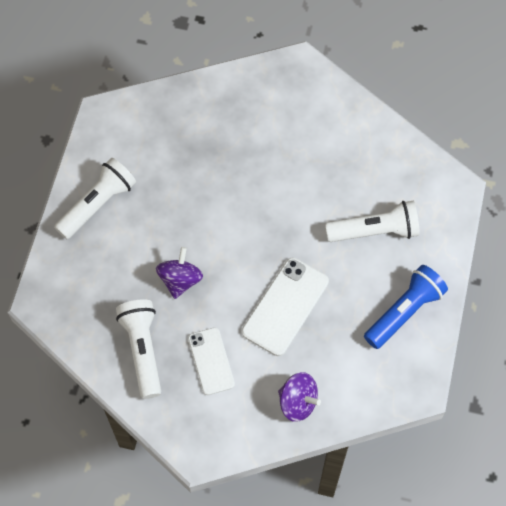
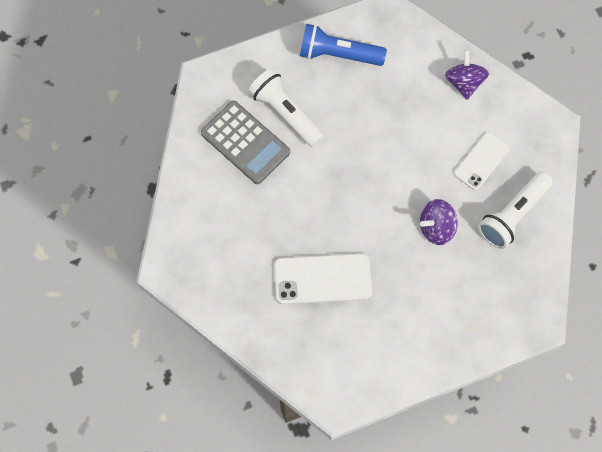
camera: 125 degrees left, 5 degrees up
white flashlight [54,158,136,239] -> none
white phone [242,258,329,356] -> white phone moved to [274,253,372,304]
none -> grey calculator [201,101,290,184]

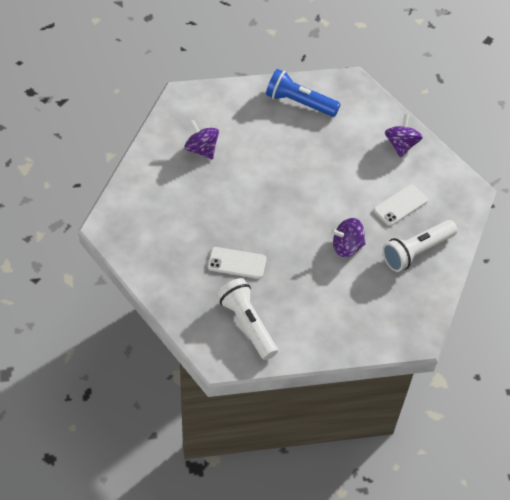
camera: 10 degrees right, 15 degrees down
grey calculator [201,101,290,184] -> purple spinning top [184,120,219,159]
white flashlight [249,69,325,147] -> white flashlight moved to [217,278,278,360]
white phone [274,253,372,304] -> white phone [208,247,266,279], size x0.66

